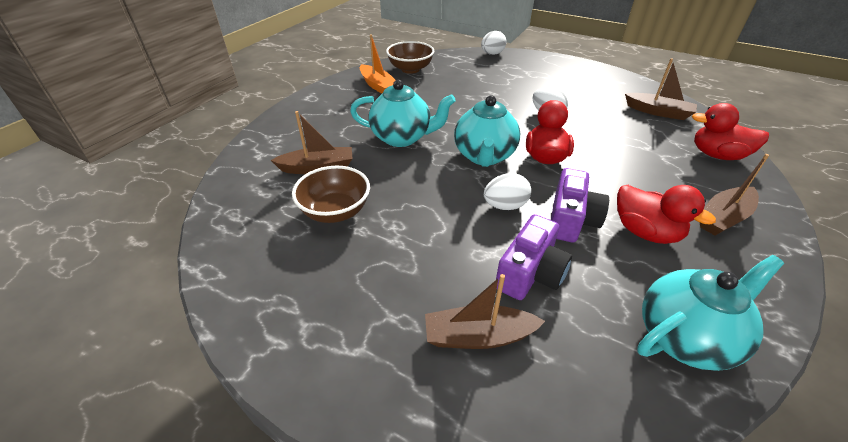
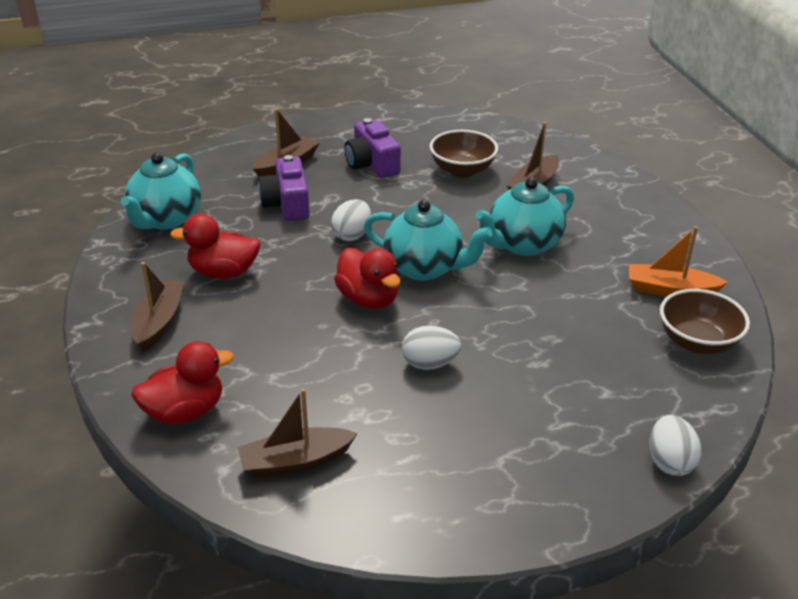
camera: 135 degrees right, 5 degrees down
turquoise teapot [454,95,520,167] -> turquoise teapot turned 150 degrees clockwise [364,200,492,281]
purple camera [551,168,609,242] -> purple camera moved to [344,118,401,178]

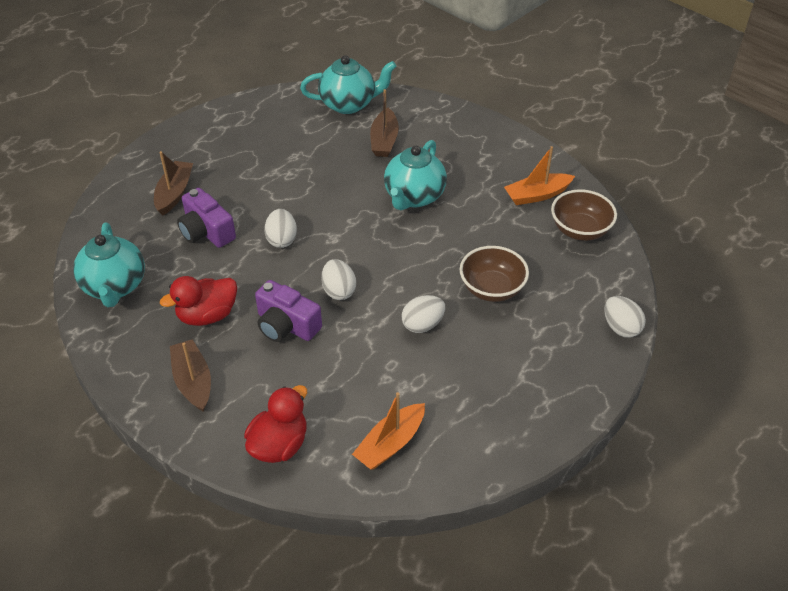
camera: 30 degrees left, 10 degrees up
brown boat [238,388,358,478] -> orange boat [352,392,425,470]
red duck [334,248,401,309] -> white egg [321,259,356,300]
purple camera [344,118,401,178] -> purple camera moved to [255,280,322,342]
turquoise teapot [364,200,492,281] -> turquoise teapot moved to [300,55,397,114]
brown bowl [429,130,498,178] -> brown bowl moved to [459,246,529,302]

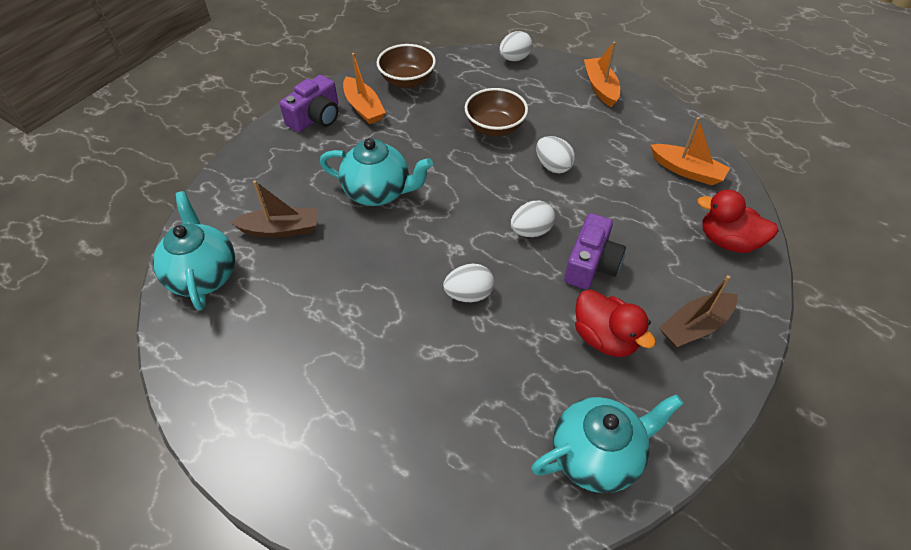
camera: 100 degrees left, 5 degrees up
brown boat [154,151,193,215] -> none
purple camera [177,188,236,248] -> purple camera moved to [279,75,338,132]
none -> orange boat [584,42,620,107]

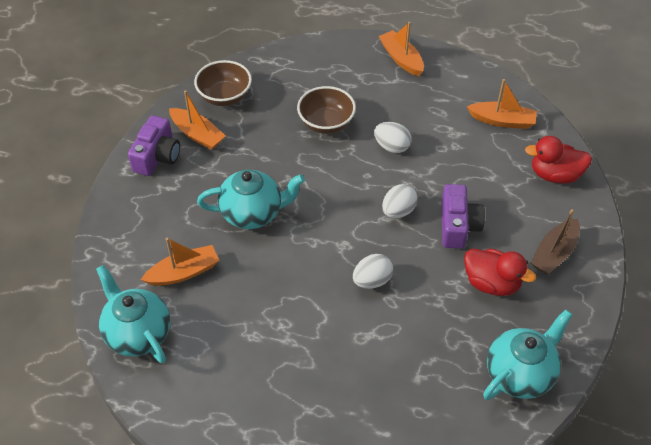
camera: 20 degrees left, 0 degrees up
brown boat [230,180,317,238] -> orange boat [141,238,219,286]
white egg [499,31,532,61] -> none

